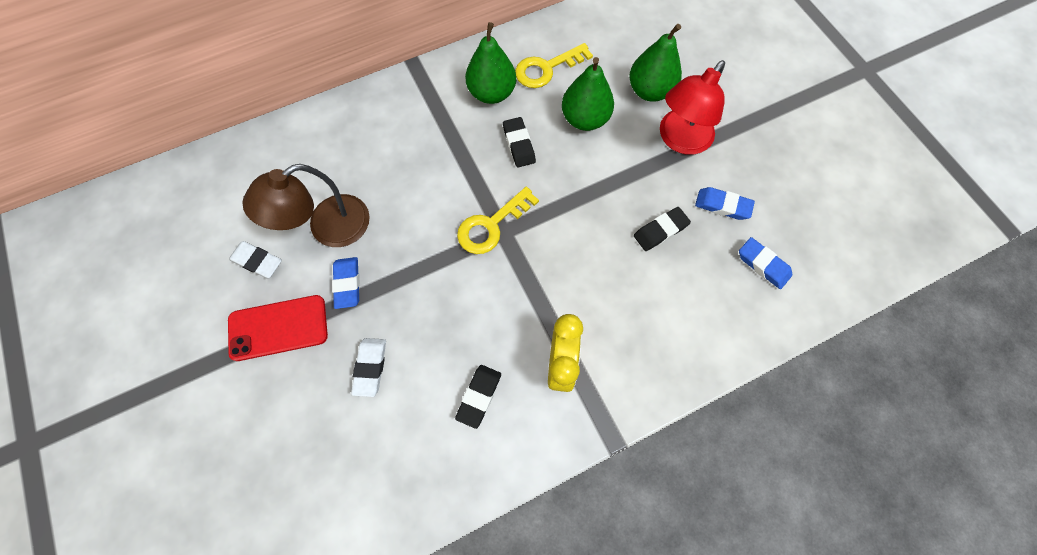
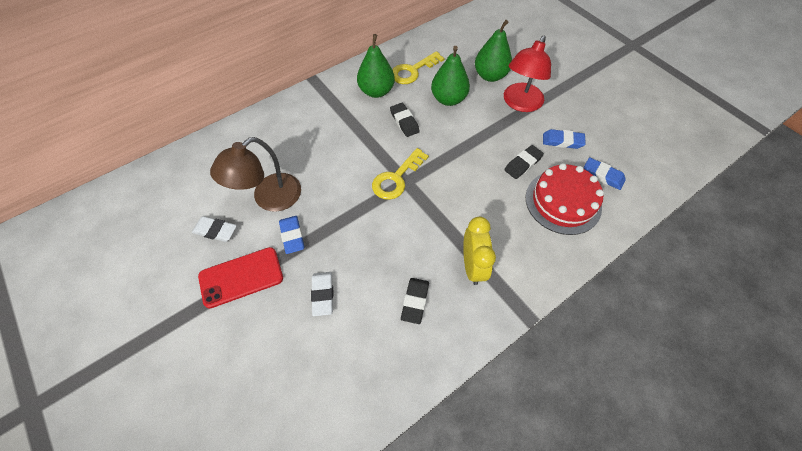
camera: 10 degrees left, 10 degrees down
none -> red cake [525,163,604,235]

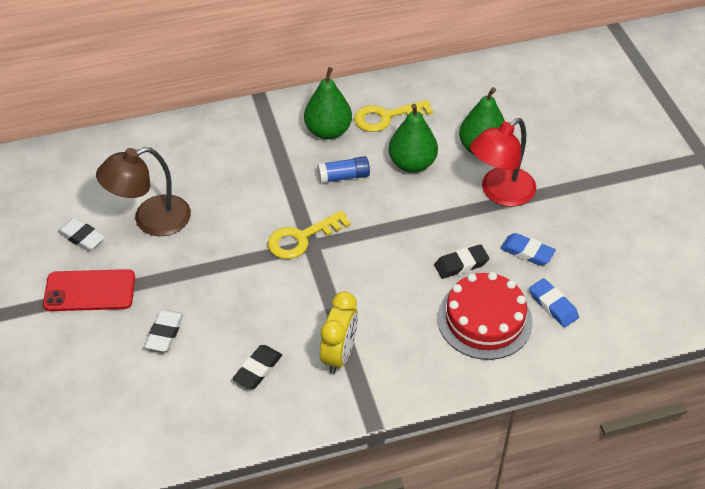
camera: 20 degrees right, 10 degrees down
blue eraser [279,216,304,254] -> none
black eraser [390,103,420,137] -> blue glue stick [317,156,370,183]

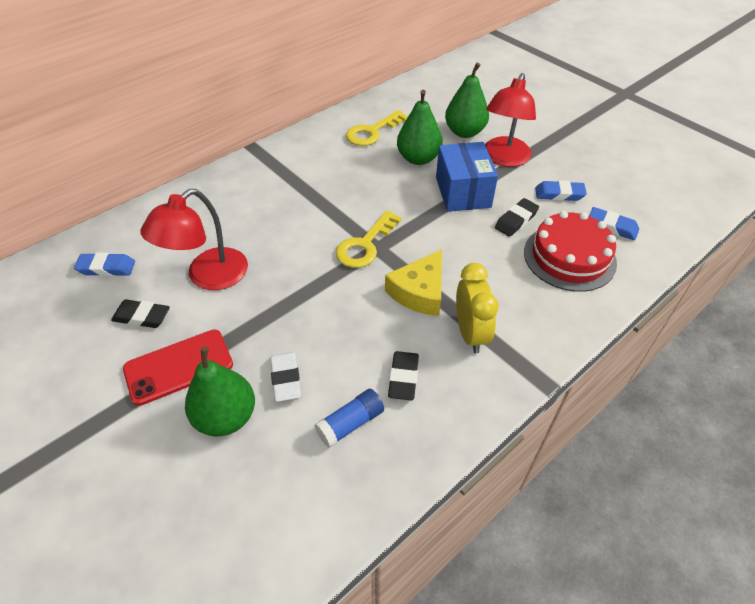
camera: 25 degrees left, 0 degrees up
white eraser [57,218,105,251] -> black eraser [111,300,170,328]
brown lamp [96,147,191,236] -> red lamp [140,189,248,290]
green pear [304,67,352,139] -> green pear moved to [185,347,255,437]
blue glue stick [317,156,370,183] -> blue glue stick moved to [315,389,384,448]
none -> blue eraser [74,253,135,276]
none -> yellow cheese [385,249,442,316]
none -> blue box [436,142,498,212]

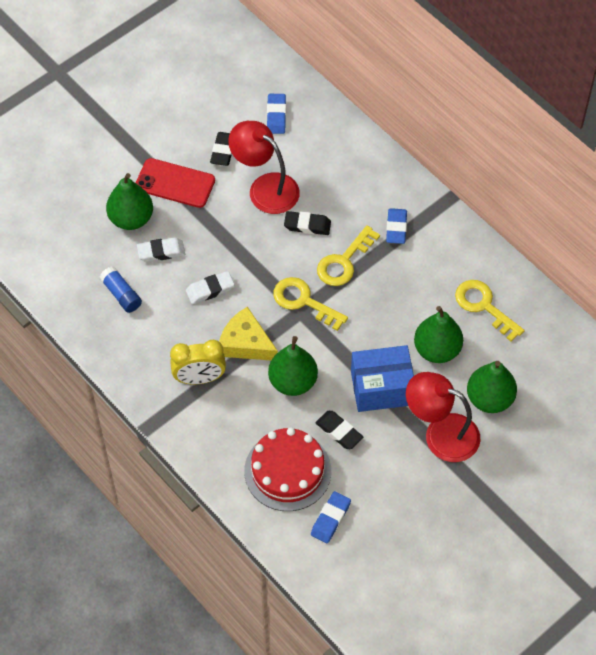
camera: 90 degrees right, 10 degrees up
red phone [123,329,233,406] -> red phone turned 45 degrees counterclockwise [136,158,215,208]
black eraser [388,351,419,400] -> black eraser moved to [284,211,331,235]
blue eraser [535,181,587,201] -> blue eraser moved to [386,208,407,244]
none -> white eraser [186,271,235,304]
none -> green pear [268,336,318,396]
none -> yellow key [317,225,380,286]

